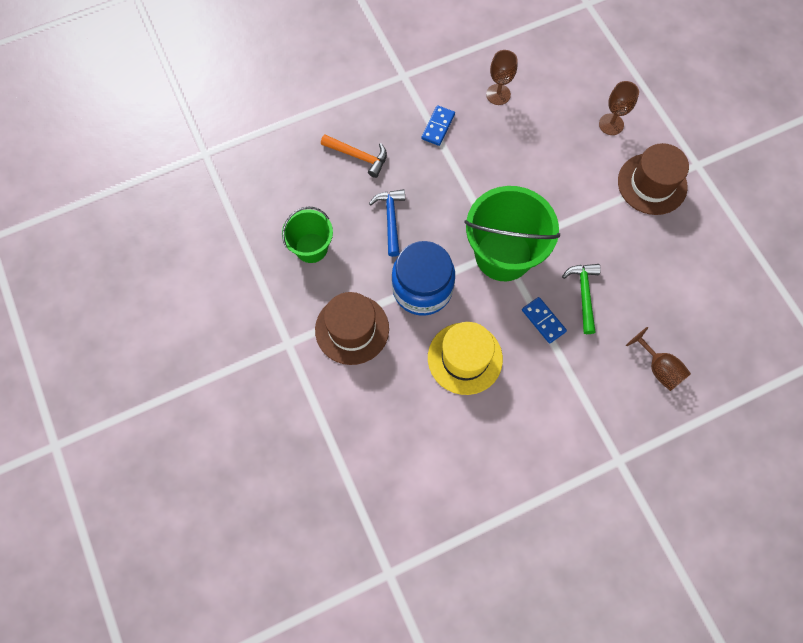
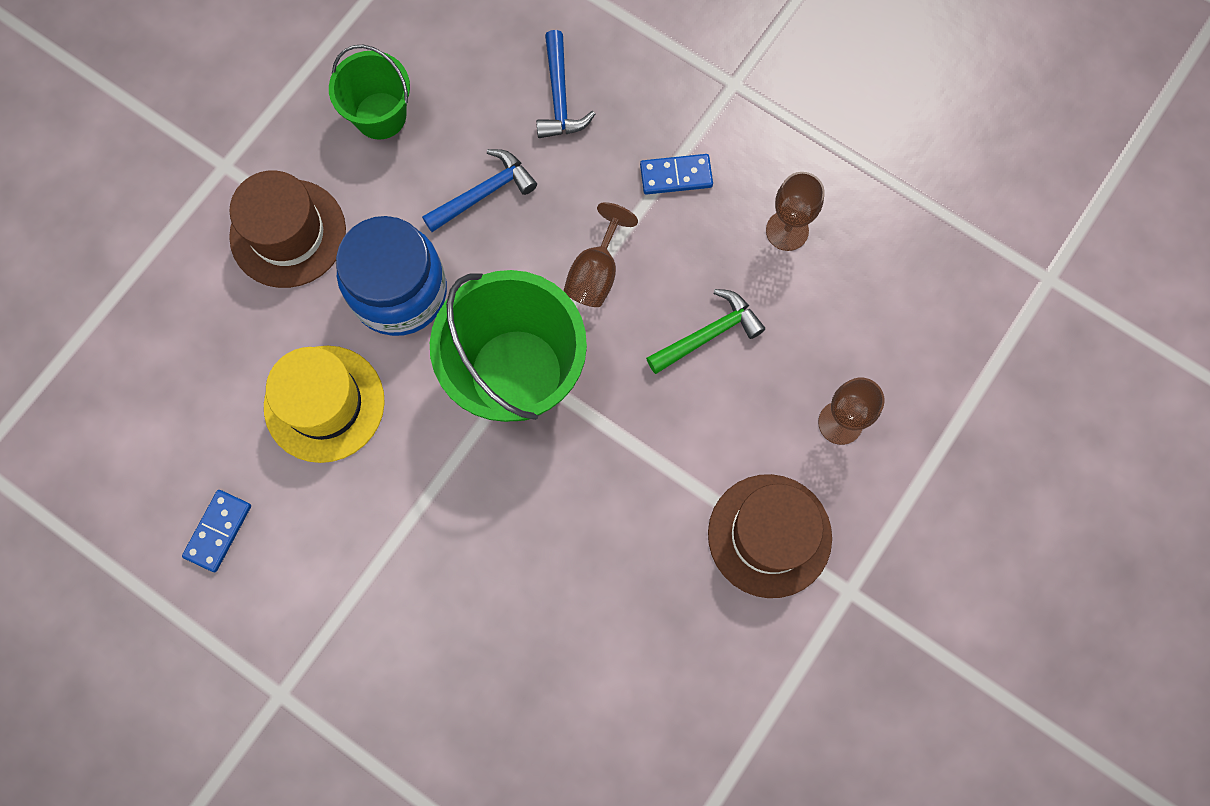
camera: 60 degrees right, 5 degrees up
orange hammer [321,135,387,178] -> blue hammer [536,30,595,138]
blue domino [522,297,567,344] -> blue domino moved to [182,490,251,572]
green hammer [562,264,601,334] -> green hammer moved to [646,289,765,374]
brown goblet [626,327,691,391] -> brown goblet moved to [564,202,638,307]

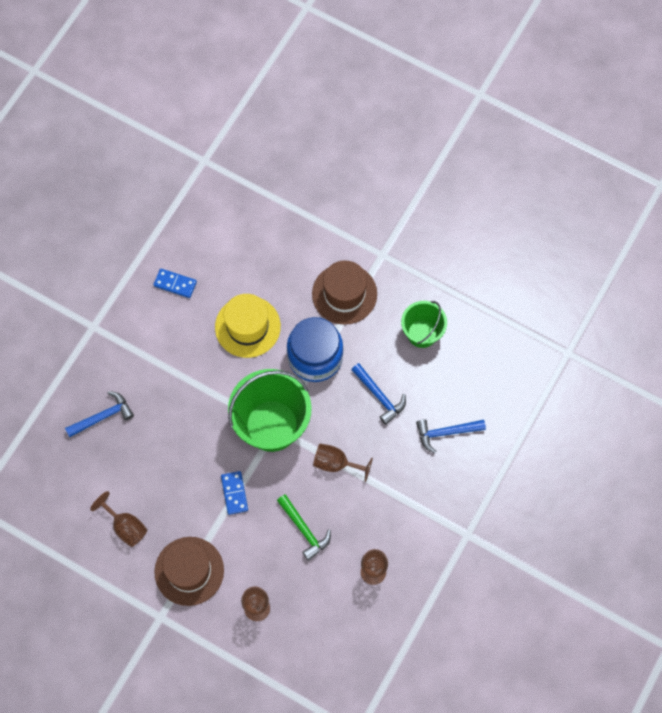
camera: 85 degrees right, 5 degrees down
blue domino [640,154,713,195] -> blue domino moved to [221,471,248,515]
none -> blue hammer [65,391,134,437]
none -> brown goblet [90,491,147,547]

